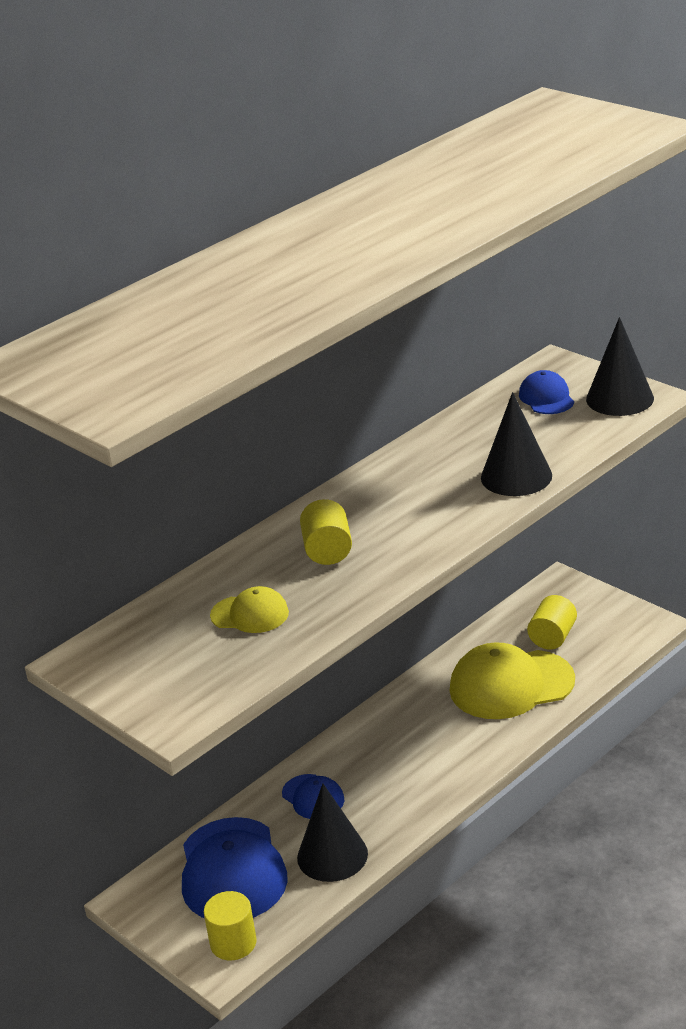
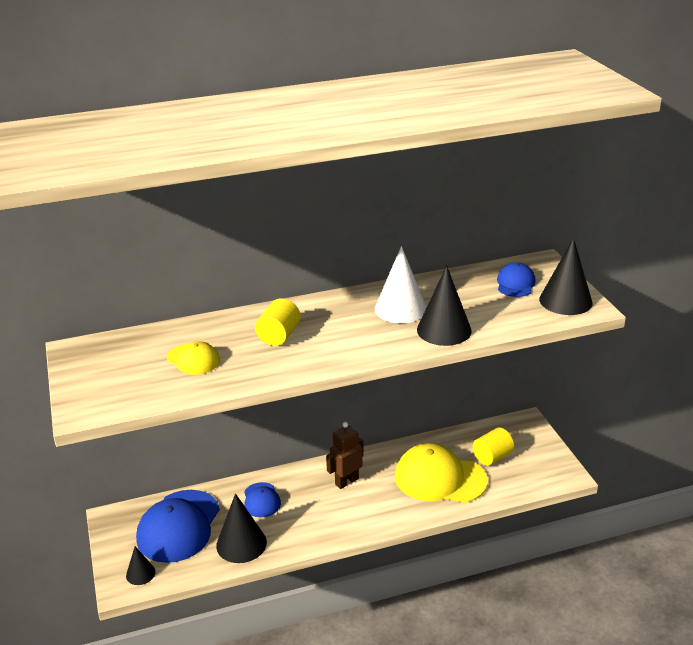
camera: 25 degrees right, 0 degrees up
yellow cylinder [204,891,257,960] -> black cone [126,546,156,585]
none -> brown robot [326,422,364,489]
none -> white cone [375,246,427,323]

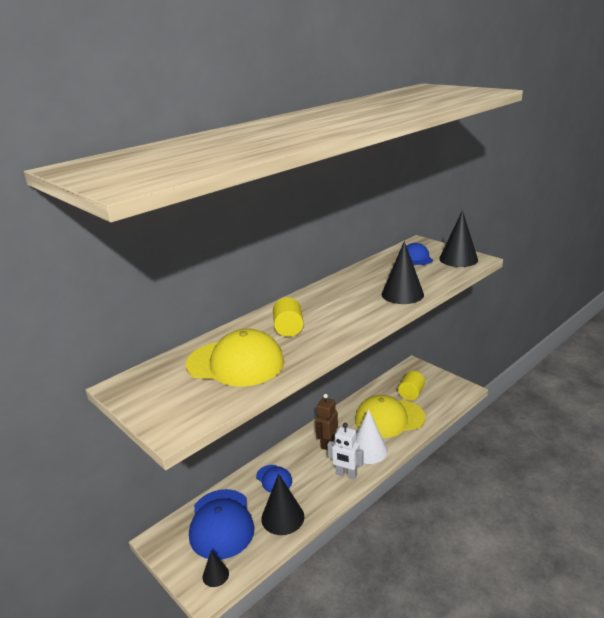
camera: 25 degrees left, 5 degrees down
yellow cap [167,341,220,375] -> yellow cap [186,329,284,386], size x1.96
white cone [375,246,427,323] -> white cone moved to [356,409,388,464]
none -> white robot [327,423,364,479]

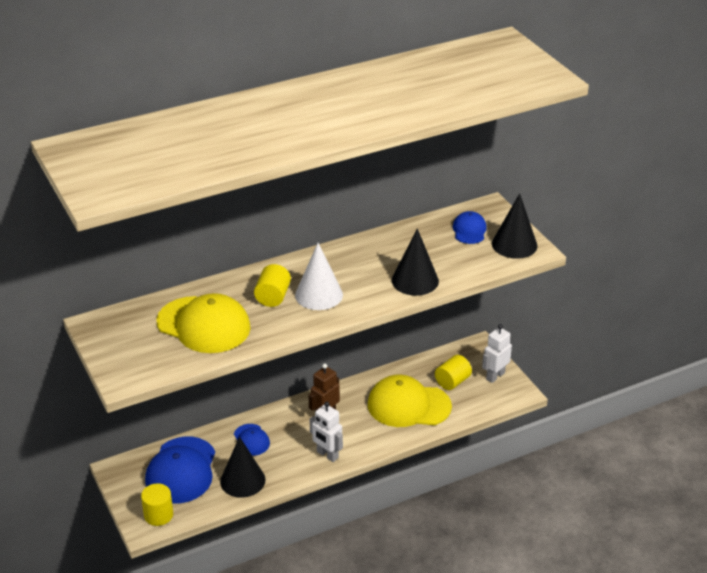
camera: 15 degrees right, 10 degrees up
black cone [203,551,229,587] -> yellow cylinder [141,483,173,526]
white cone [356,409,388,464] -> white cone moved to [295,243,343,310]
none -> white robot [482,324,512,383]

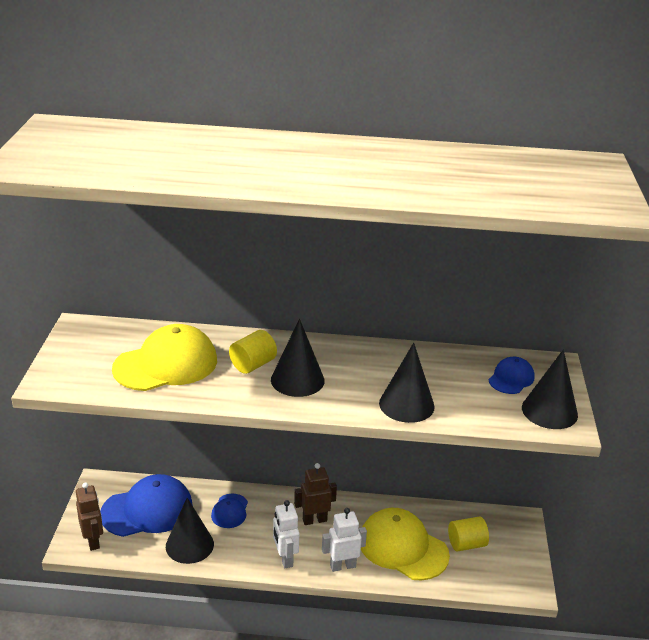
camera: 30 degrees right, 5 degrees down
yellow cylinder [141,483,173,526] -> brown robot [76,482,103,551]
blue cap [145,437,215,504] -> blue cap turned 150 degrees counterclockwise [100,474,193,537]
yellow cap [156,293,251,353] -> yellow cap turned 90 degrees counterclockwise [112,324,217,391]
white cone [295,243,343,310] -> black cone [271,319,325,397]
white robot [482,324,512,383] -> white robot moved to [322,508,367,572]

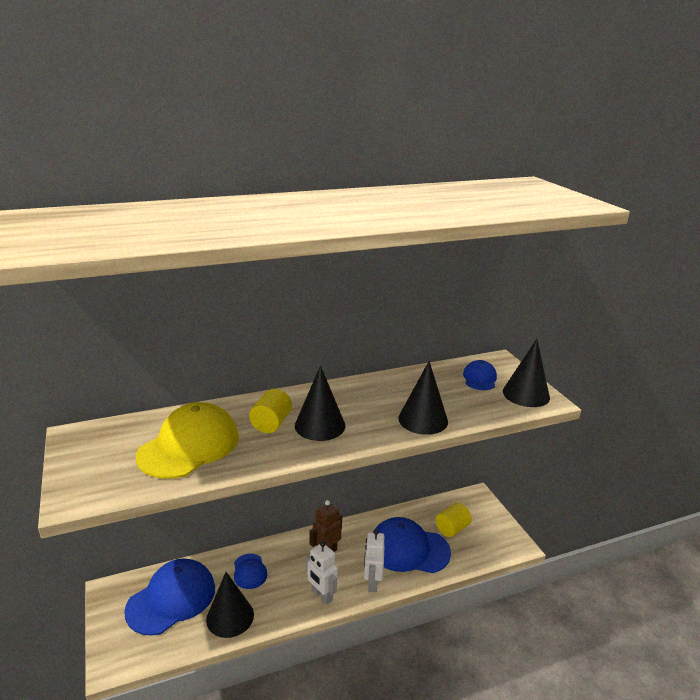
camera: 25 degrees left, 5 degrees down
brown robot [76,482,103,551] -> none
white robot [322,508,367,572] -> white robot turned 45 degrees counterclockwise [364,529,385,592]
yellow cap [361,508,450,580] -> blue cap [373,517,451,573]

